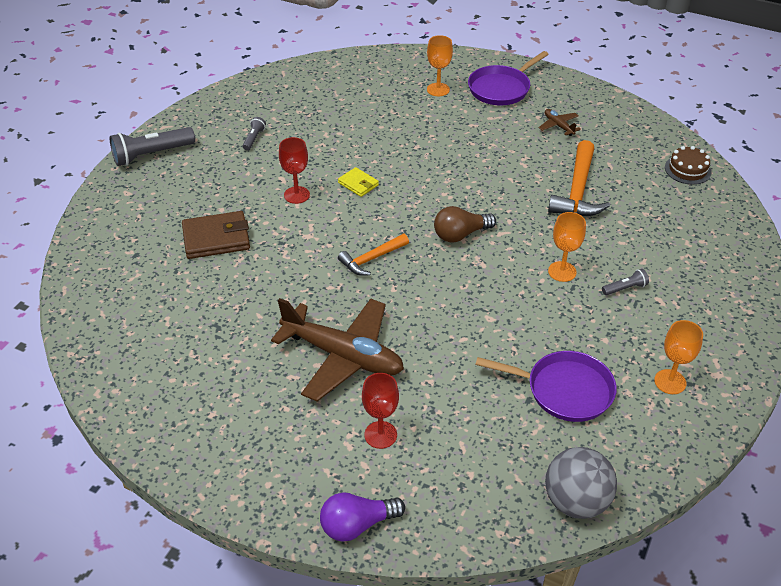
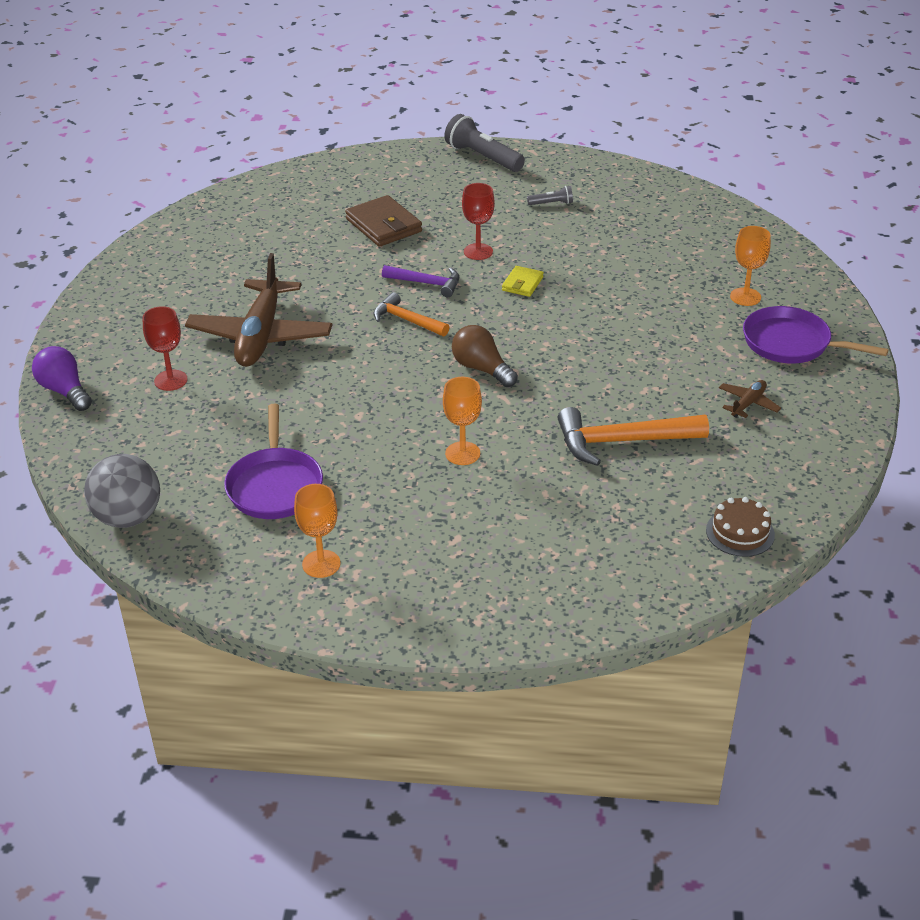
camera: 70 degrees right, 5 degrees down
grey flashlight [602,269,649,295] -> none
none -> purple hammer [382,265,459,297]

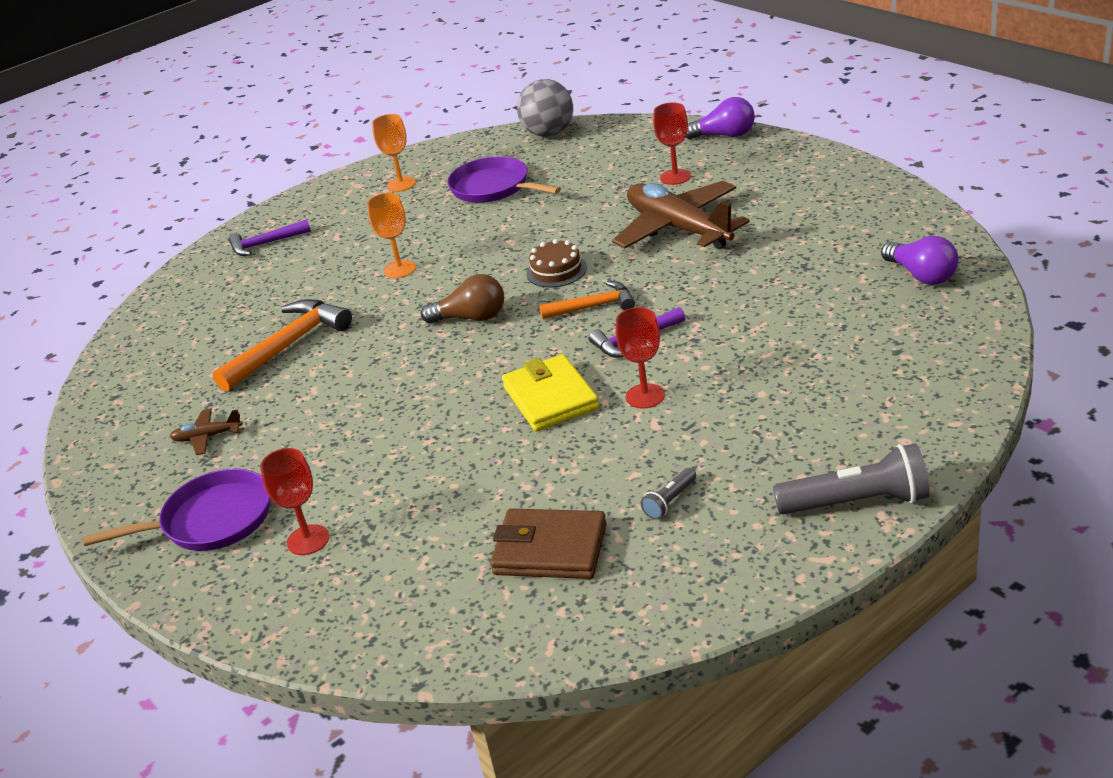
camera: 140 degrees right, 5 degrees down
brown wallet [345,195,422,247] -> brown wallet moved to [490,509,607,579]
yellow wallet [502,266,544,297] -> yellow wallet [502,354,599,431], size x1.78
brown cake [706,497,775,557] -> brown cake moved to [526,239,587,288]
brown plane [719,380,781,418] -> brown plane turned 90 degrees clockwise [170,408,243,455]
orange goblet [730,226,771,306] -> red goblet [260,448,329,555]
none -> purple hammer [229,219,311,256]
none -> purple light bulb [881,236,958,285]

